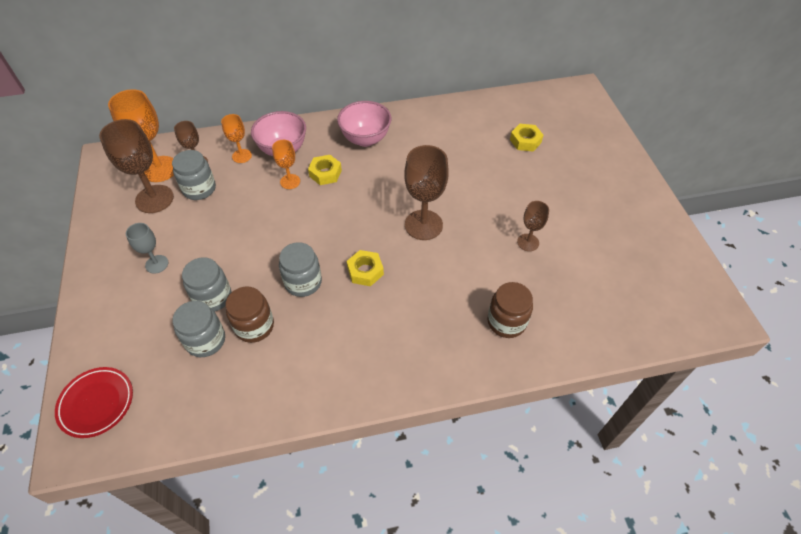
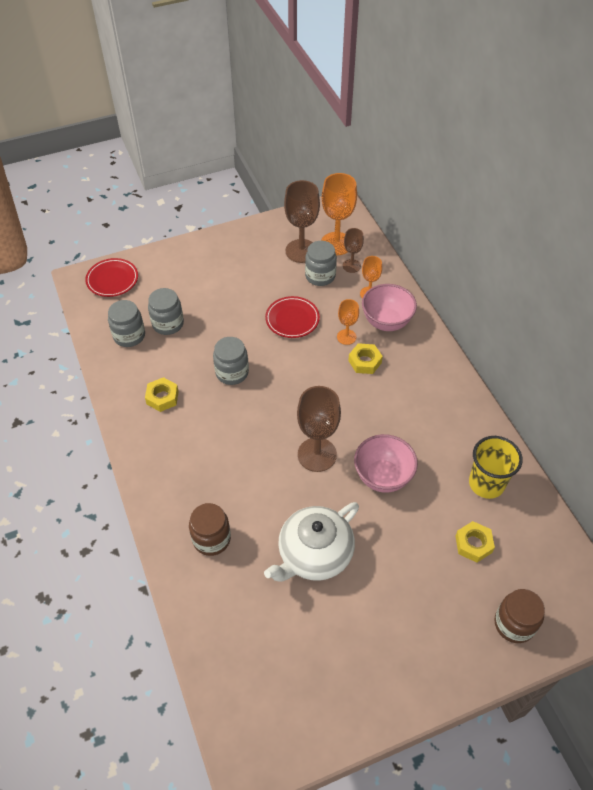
camera: 80 degrees right, 0 degrees up
grey goblet [126,223,168,274] -> none
grey jar [182,257,231,312] -> grey jar moved to [108,300,145,347]
brown jar [226,286,274,343] -> brown jar moved to [494,589,545,643]
pink bowl [337,101,391,147] -> pink bowl moved to [354,434,418,493]
yellow nut [347,250,384,286] -> yellow nut moved to [145,377,179,412]
brown goblet [517,201,549,251] -> white teapot [264,502,359,582]
none -> red plate [265,296,320,338]
none -> yellow cup [469,436,523,499]

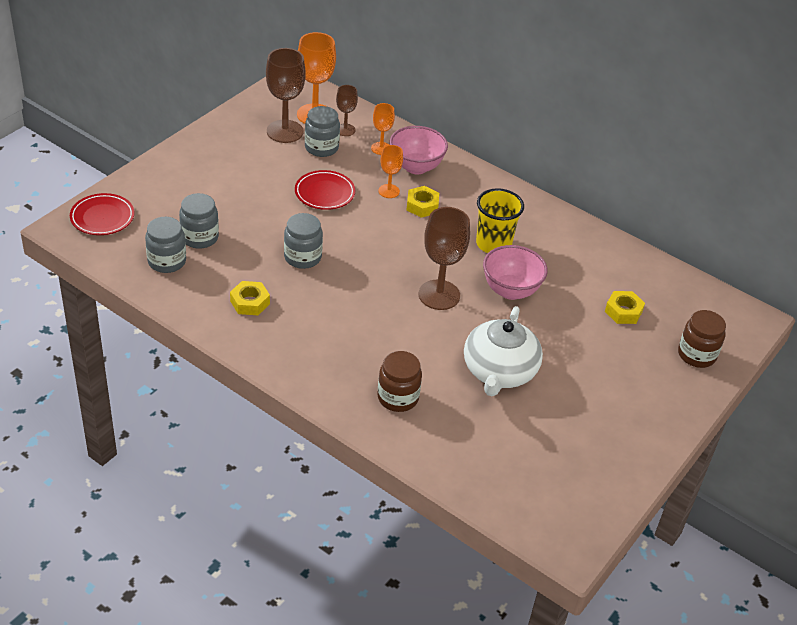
camera: 35 degrees left, 10 degrees down
yellow cup [469,436,523,499] -> yellow cup moved to [476,188,524,253]

